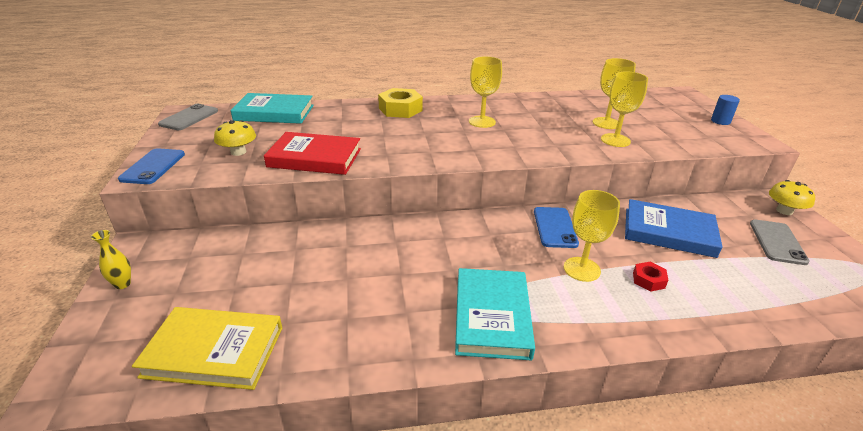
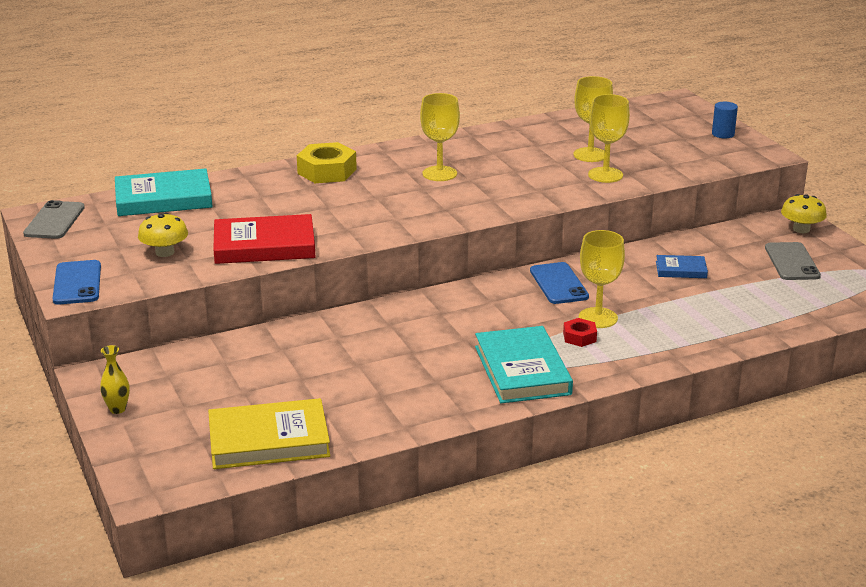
camera: 15 degrees left, 5 degrees down
blue book [625,199,722,258] -> blue book [656,255,708,278], size x0.51
red nut [633,262,668,292] -> red nut moved to [563,318,597,347]

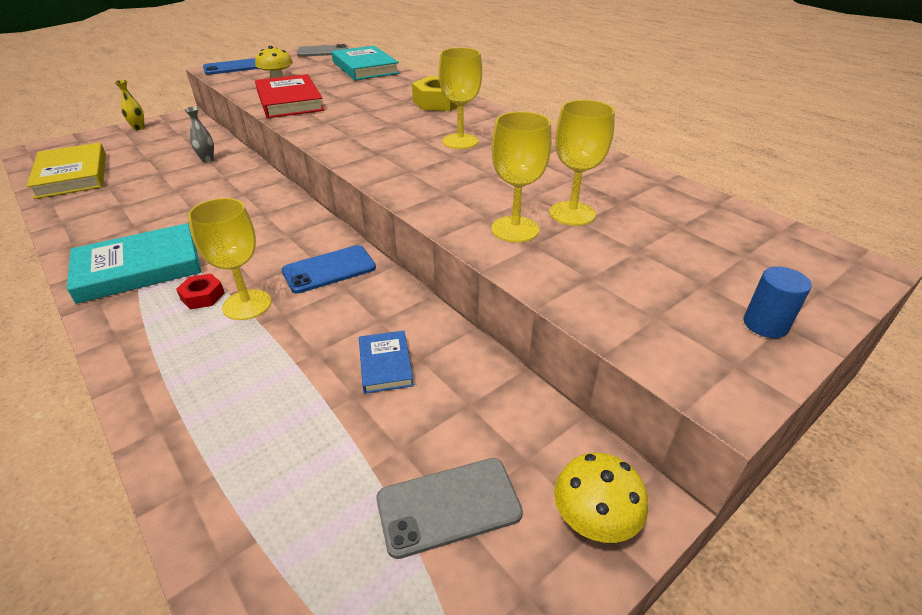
camera: 75 degrees right, 10 degrees up
none -> grey vase [184,107,214,162]

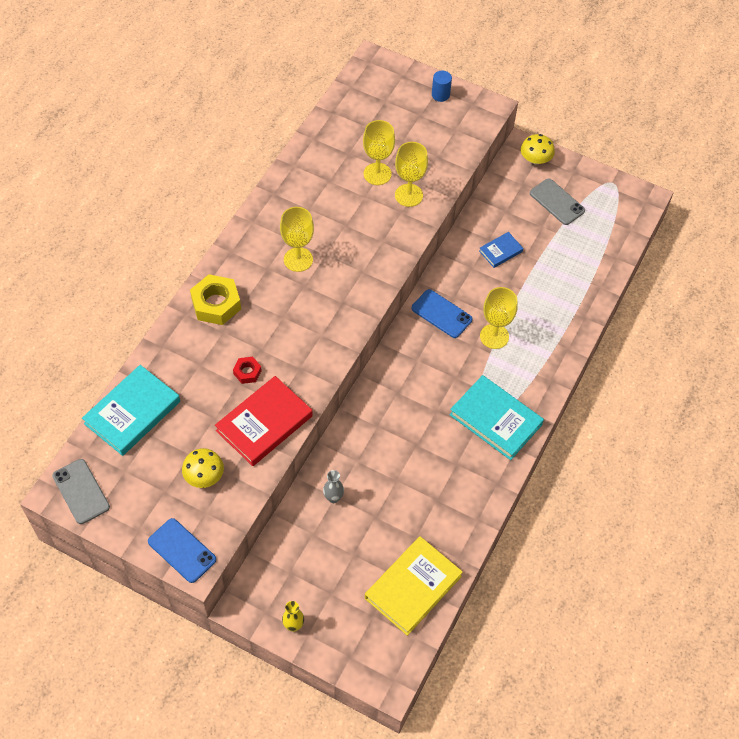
camera: 115 degrees left, 20 degrees up
red nut [176,274,225,309] -> red nut moved to [233,357,262,384]

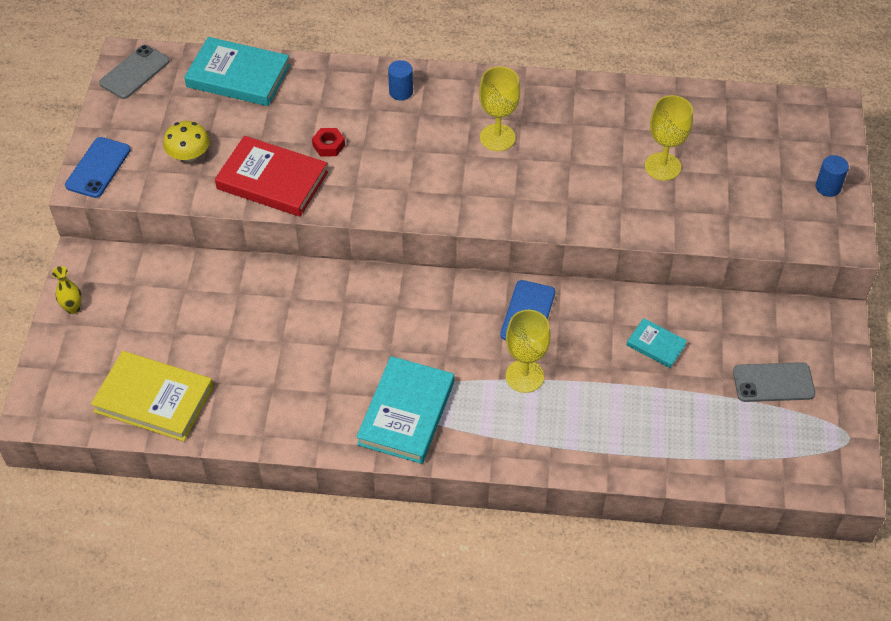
camera: 70 degrees right, 5 degrees down
yellow nut [190,274,241,325] -> blue cylinder [388,60,413,101]
grey vase [323,470,344,503] -> none
yellow goblet [395,142,428,207] -> none
blue book [479,232,523,268] -> turquoise book [627,318,687,368]
yellow mushroom [521,134,555,165] -> none
grey phone [530,178,585,225] -> grey phone turned 60 degrees clockwise [733,362,815,402]

